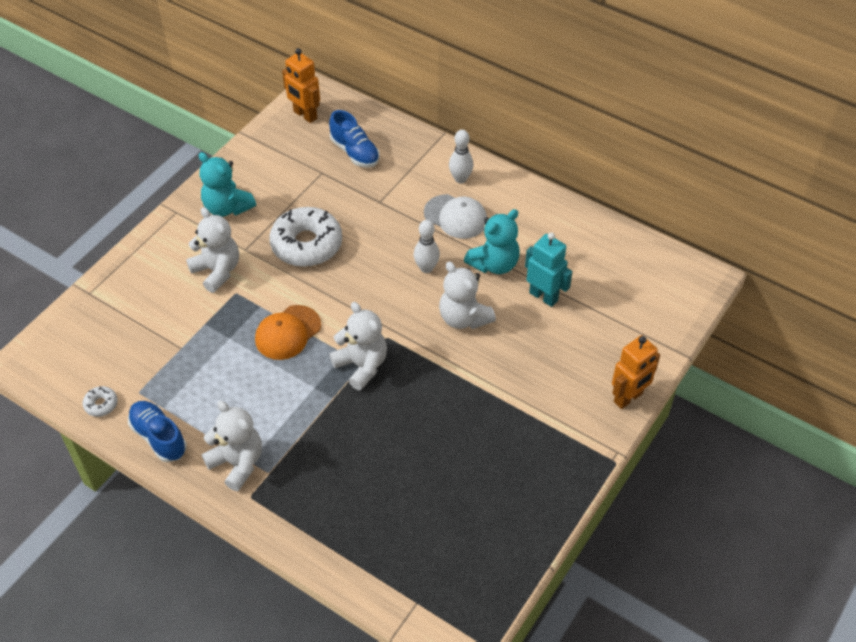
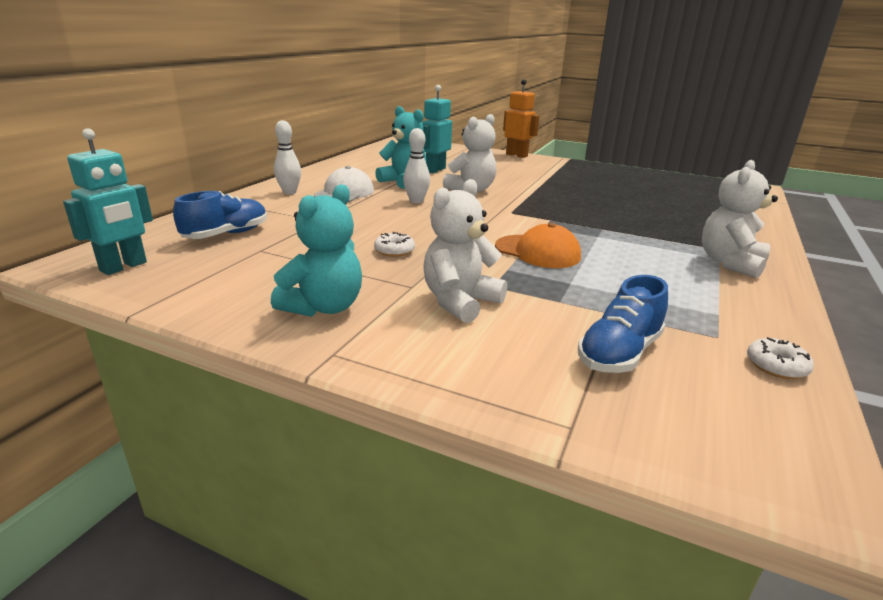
camera: 100 degrees left, 25 degrees down
blue shoe [128,401,187,462] -> blue shoe moved to [578,275,668,373]
white donut [269,207,342,267] -> white donut [374,232,415,257], size x0.43
orange robot [282,48,320,123] -> turquoise robot [63,128,153,275]
white teddy bear [330,302,387,391] -> none

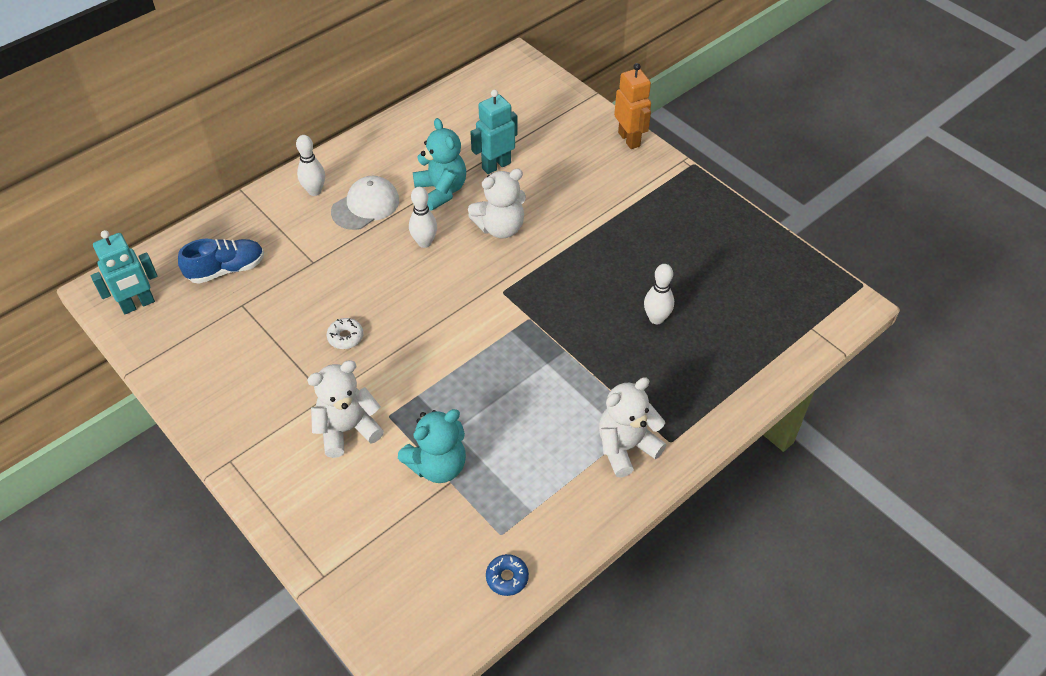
camera: 25 degrees right, 25 degrees up
turquoise teddy bear [271,184,362,317] -> turquoise teddy bear moved to [398,409,466,483]
orange cap [495,223,581,268] -> none
blue shoe [578,275,668,373] -> none
white donut [747,337,814,379] -> blue donut [486,554,529,596]
none -> white bowling pin [644,264,674,324]

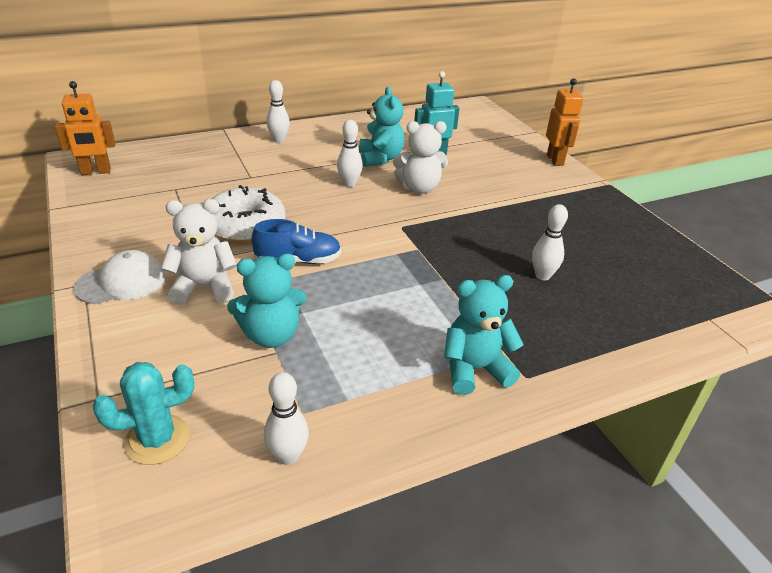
camera: 15 degrees right, 15 degrees down
turquoise robot [91,230,158,314] -> orange robot [55,81,115,175]
blue shoe [178,239,264,284] -> blue shoe moved to [251,219,341,264]
white donut [327,318,363,349] -> white donut [212,185,286,243], size x2.34
white cap [331,176,399,230] -> white cap moved to [73,250,166,304]
blue donut [486,554,529,596] -> white bowling pin [264,372,309,465]
white teddy bear [599,377,666,478] -> turquoise teddy bear [444,275,524,395]
none -> turquoise cactus [93,362,194,465]

